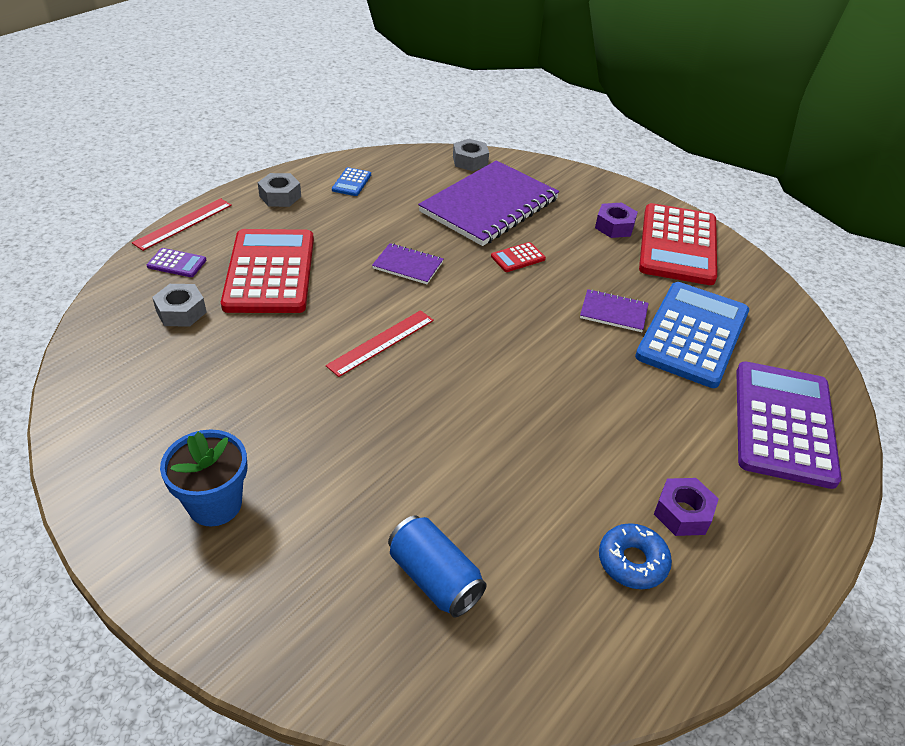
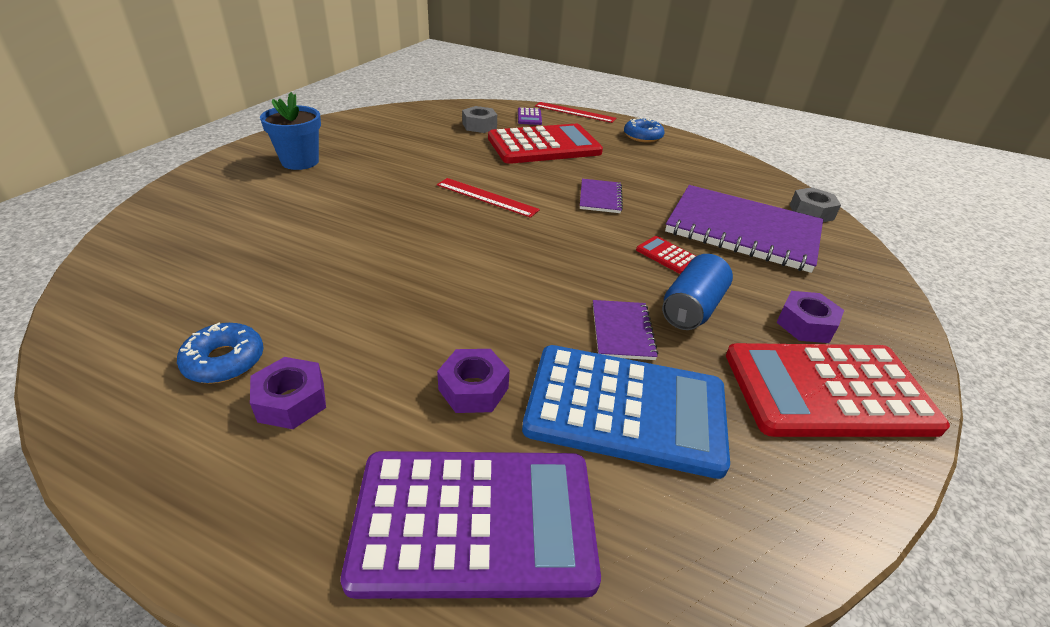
camera: 75 degrees right, 5 degrees down
grey nut [258,173,301,207] -> blue donut [624,118,665,143]
blue calculator [332,167,371,196] -> none
blue can [388,515,487,617] -> blue can moved to [662,254,733,330]
none -> purple nut [437,349,510,413]

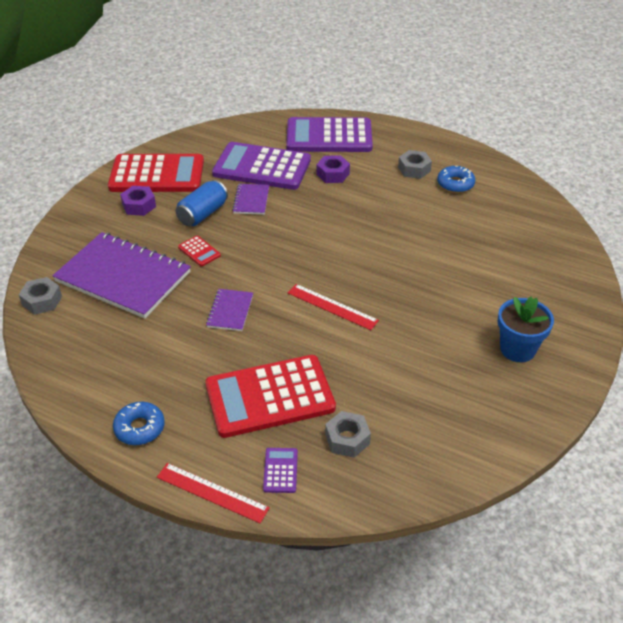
camera: 175 degrees left, 5 degrees up
purple nut [250,357,326,429] -> grey nut [398,150,432,179]
blue calculator [522,345,730,479] -> purple calculator [212,142,311,190]

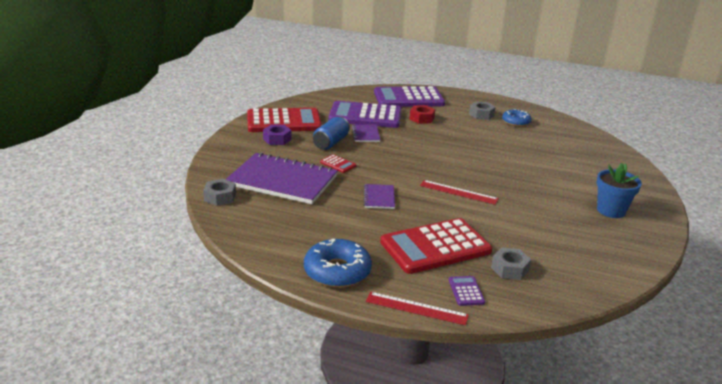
camera: 10 degrees left, 15 degrees down
blue donut [113,402,165,445] -> blue donut [304,239,372,288], size x1.57
purple nut [316,155,350,183] -> red nut [409,105,435,124]

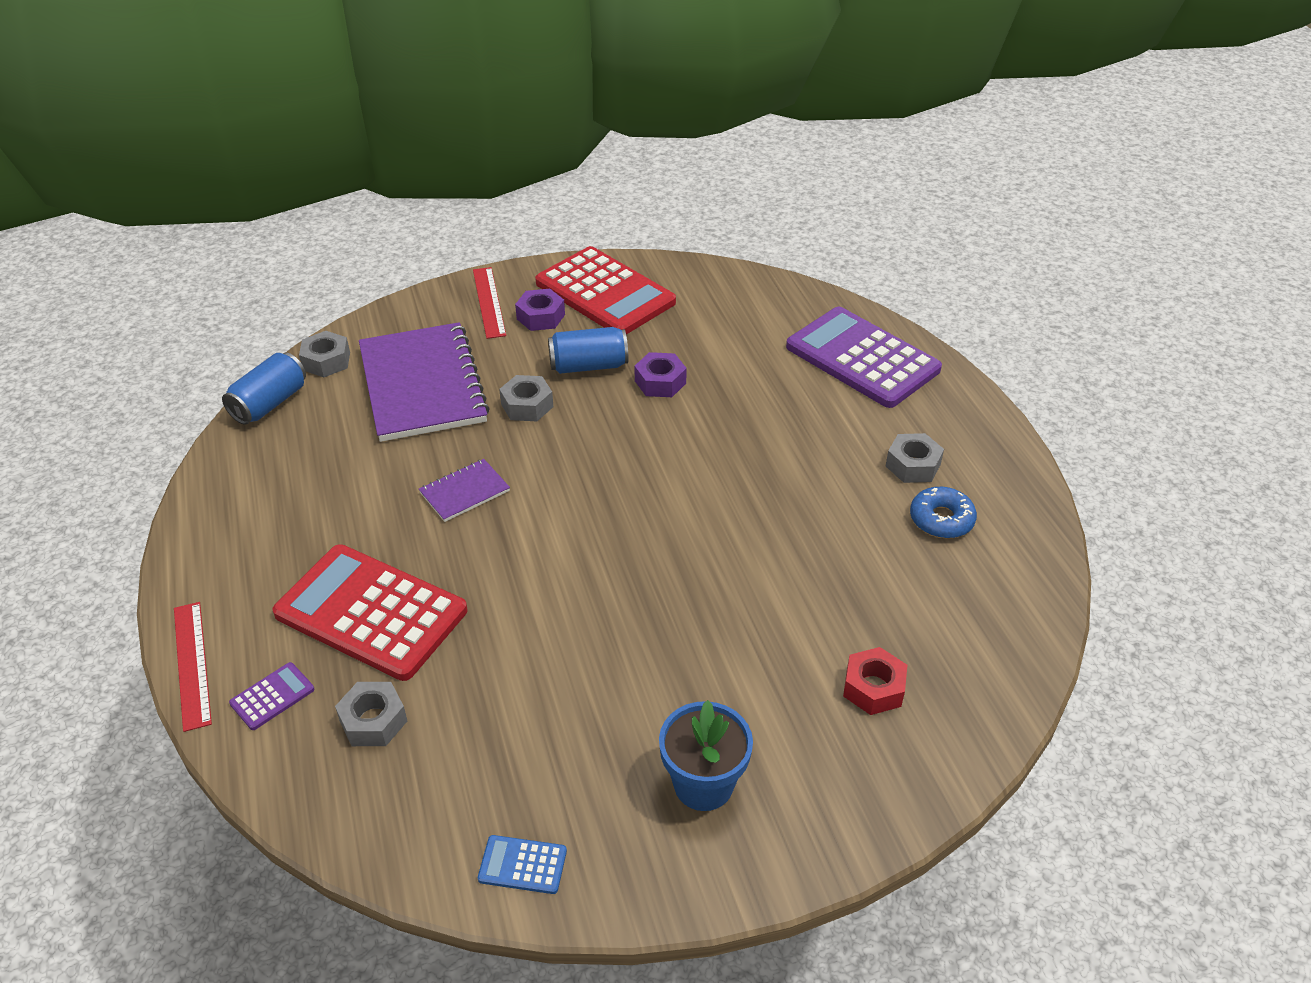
camera: 55 degrees right, 15 degrees up
blue donut [304,239,372,288] -> none
red calculator [320,154,356,173] -> grey nut [499,375,553,421]
purple calculator [328,101,402,128] -> none
purple notebook [352,124,380,142] -> purple nut [635,352,687,397]
red nut [409,105,435,124] -> red nut moved to [843,647,907,715]
red ruler [420,180,499,205] -> red ruler moved to [473,267,506,339]
none -> blue can [222,352,306,425]
none -> blue calculator [478,835,567,894]

